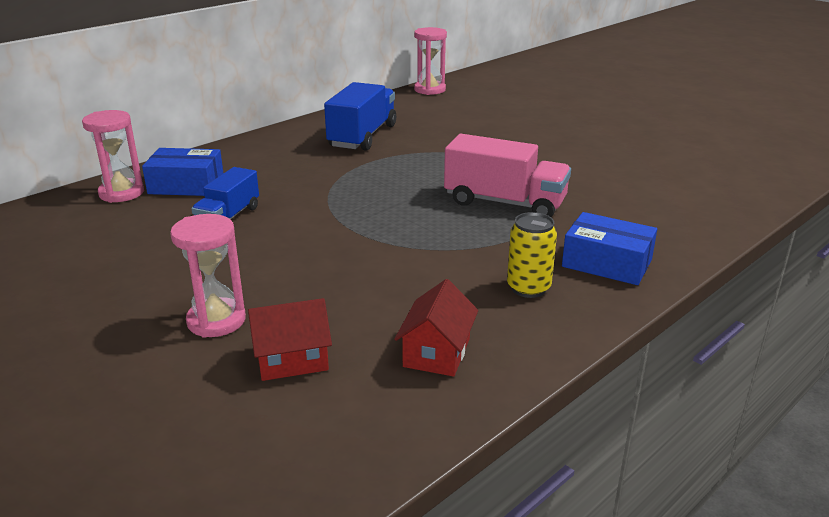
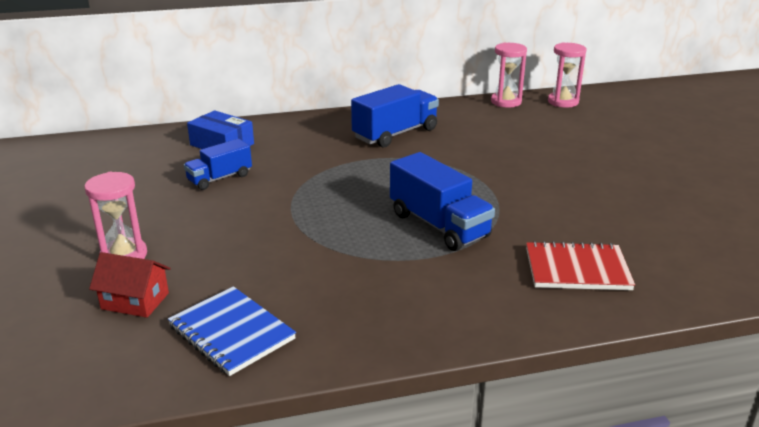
camera: 30 degrees right, 0 degrees up
pink hourglass [82,110,144,203] -> pink hourglass moved to [548,42,587,108]
red house [394,279,478,377] -> blue notebook [168,286,296,376]
pink truck [444,134,571,217] -> blue truck [390,152,495,251]
yellow can [507,212,557,298] -> none
blue box [562,212,657,285] -> none
none -> red notebook [526,241,635,290]

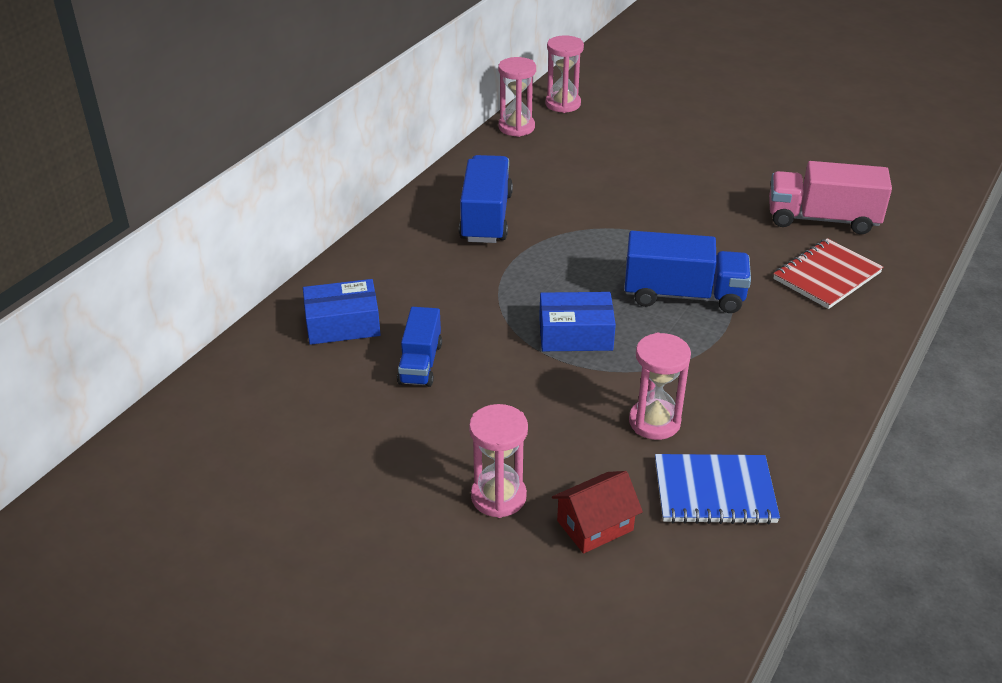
camera: 45 degrees left, 10 degrees up
none -> blue box [539,292,616,351]
none -> pink hourglass [629,332,691,440]
none -> pink truck [769,161,892,234]

